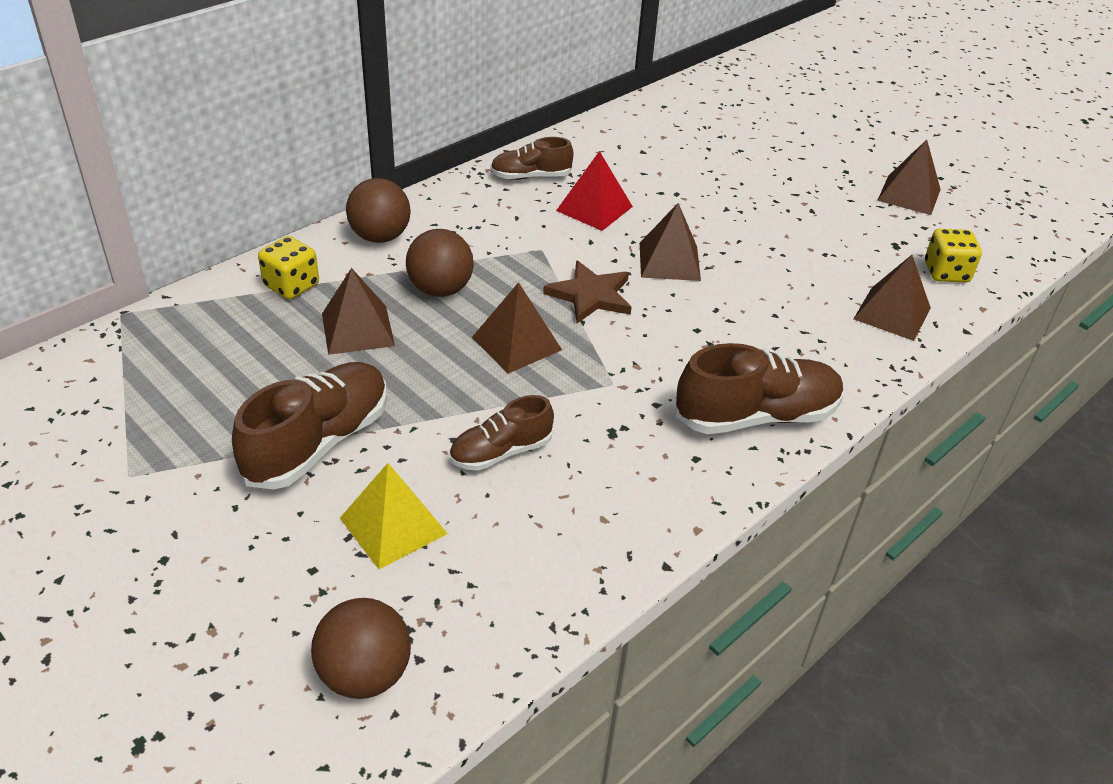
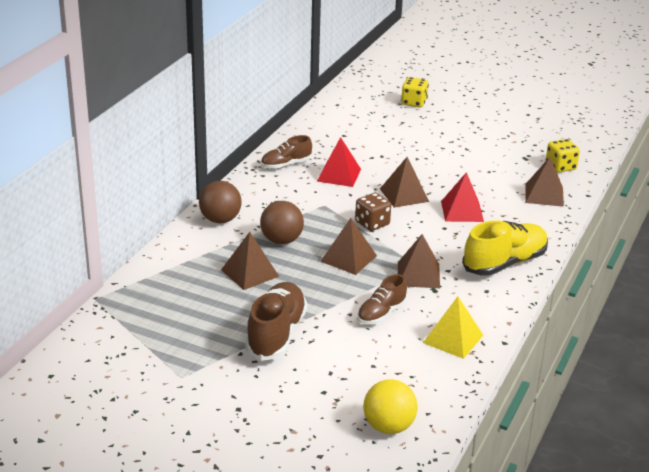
camera: 20 degrees left, 10 degrees down
yellow dice [258,236,319,299] -> yellow dice moved to [401,77,429,108]
brown ball [311,598,411,699] -> yellow ball [363,379,418,434]
yellow pyramid [340,463,448,569] -> yellow pyramid moved to [423,296,483,359]
brown star [543,260,632,323] -> brown dice [355,193,391,231]
brown shoe [675,343,844,434] -> yellow shoe [462,221,548,276]
brown pyramid [877,140,941,215] -> brown pyramid moved to [398,234,440,288]
none -> red pyramid [441,172,484,222]

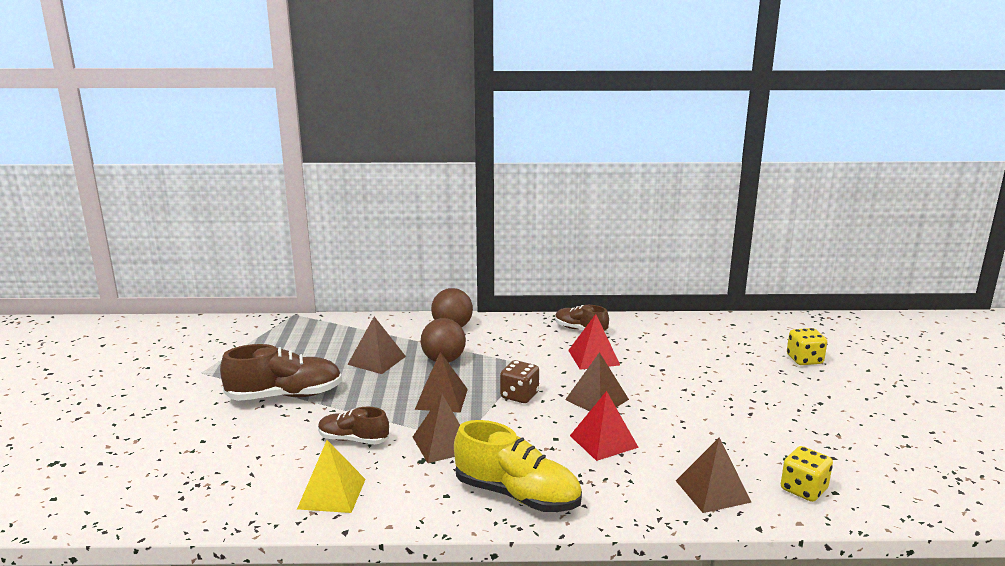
camera: 65 degrees right, 10 degrees down
yellow ball [363,379,418,434] -> none

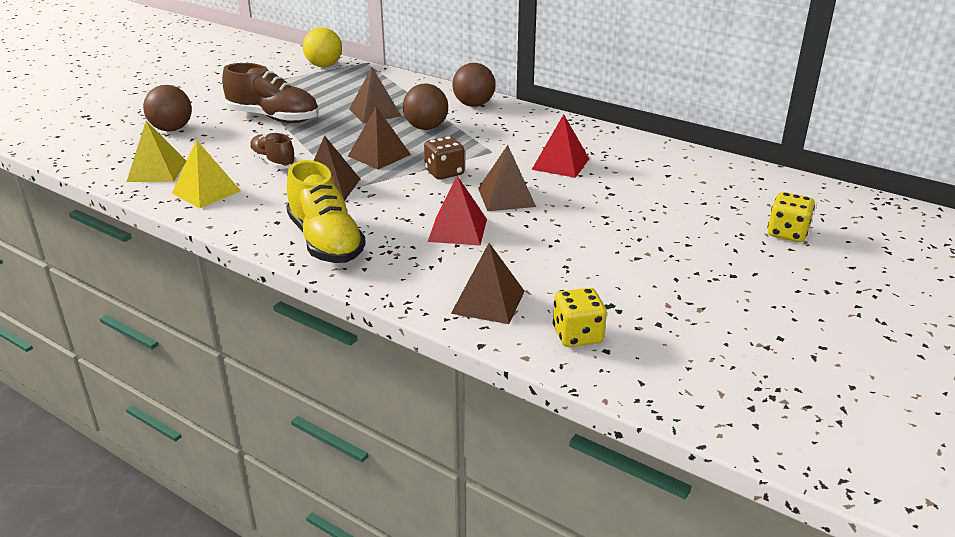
camera: 35 degrees right, 10 degrees up
brown shoe [555,305,609,333] -> none
none -> yellow pyramid [127,121,186,182]
none -> brown ball [143,85,192,131]
none -> yellow ball [303,27,342,67]

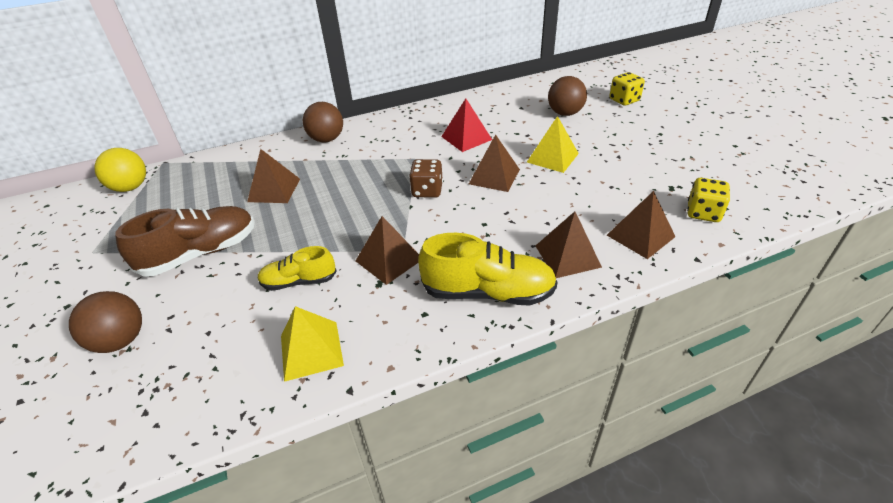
camera: 55 degrees left, 10 degrees up
yellow pyramid [127,121,186,182] -> yellow pyramid moved to [527,116,579,173]
brown shoe [249,133,296,169] -> yellow shoe [257,246,337,291]
brown pyramid [348,107,411,170] -> brown pyramid moved to [536,211,602,278]
brown ball [403,84,448,130] -> brown ball moved to [548,76,587,116]
red pyramid [428,176,487,246] -> none

